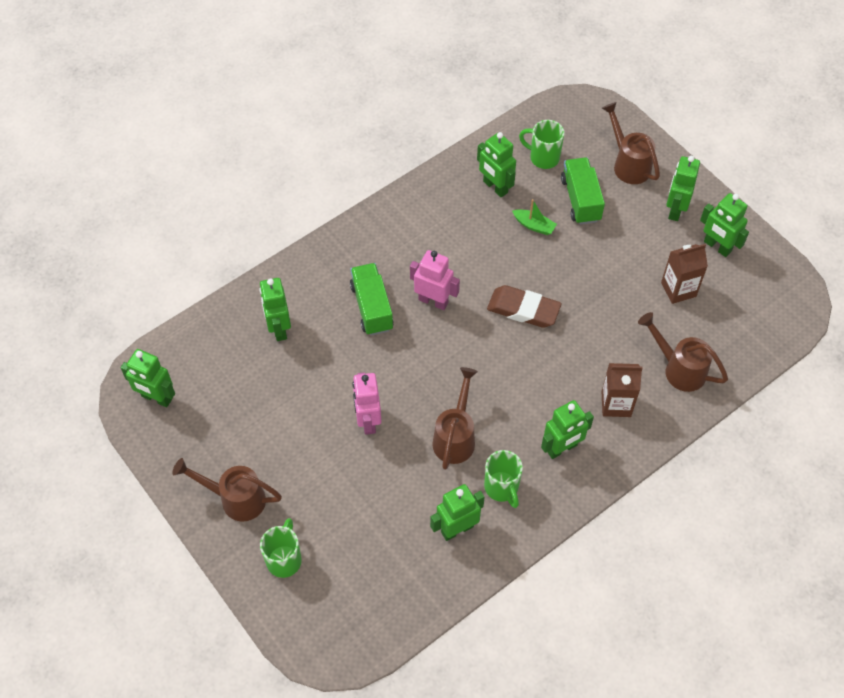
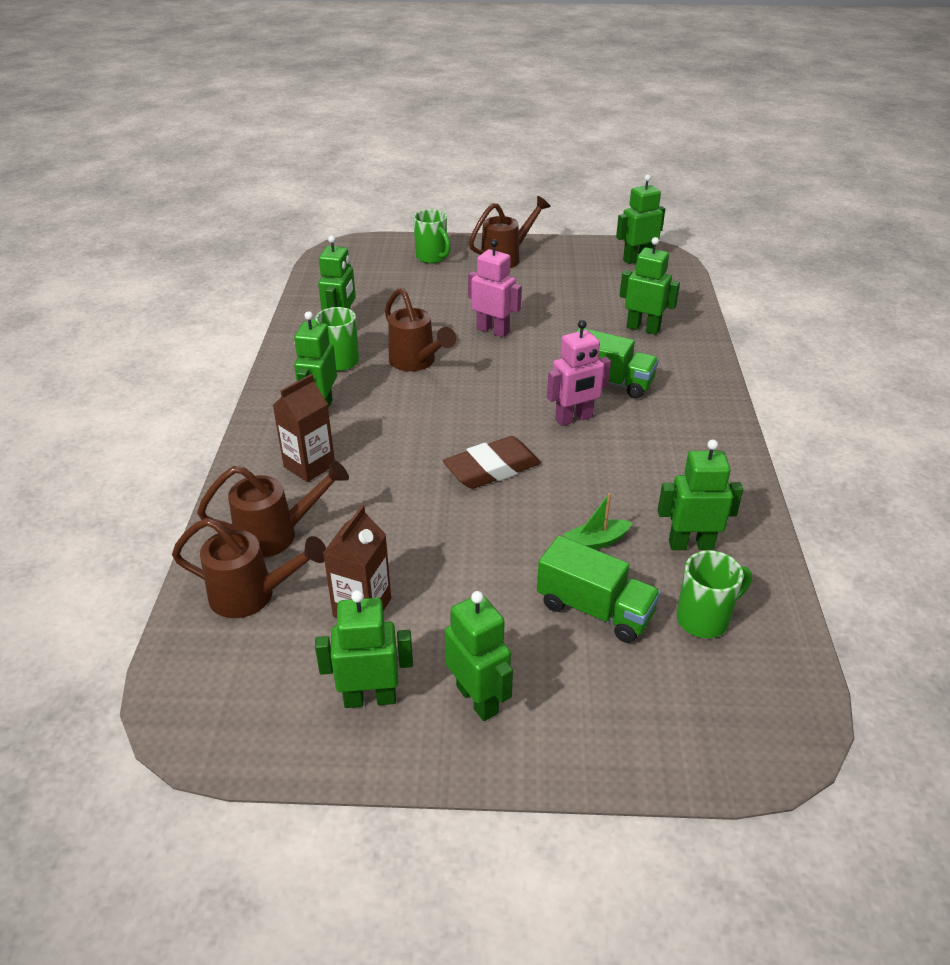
camera: 130 degrees right, 20 degrees down
brown watering can [602,102,660,184] -> brown watering can moved to [172,518,326,618]

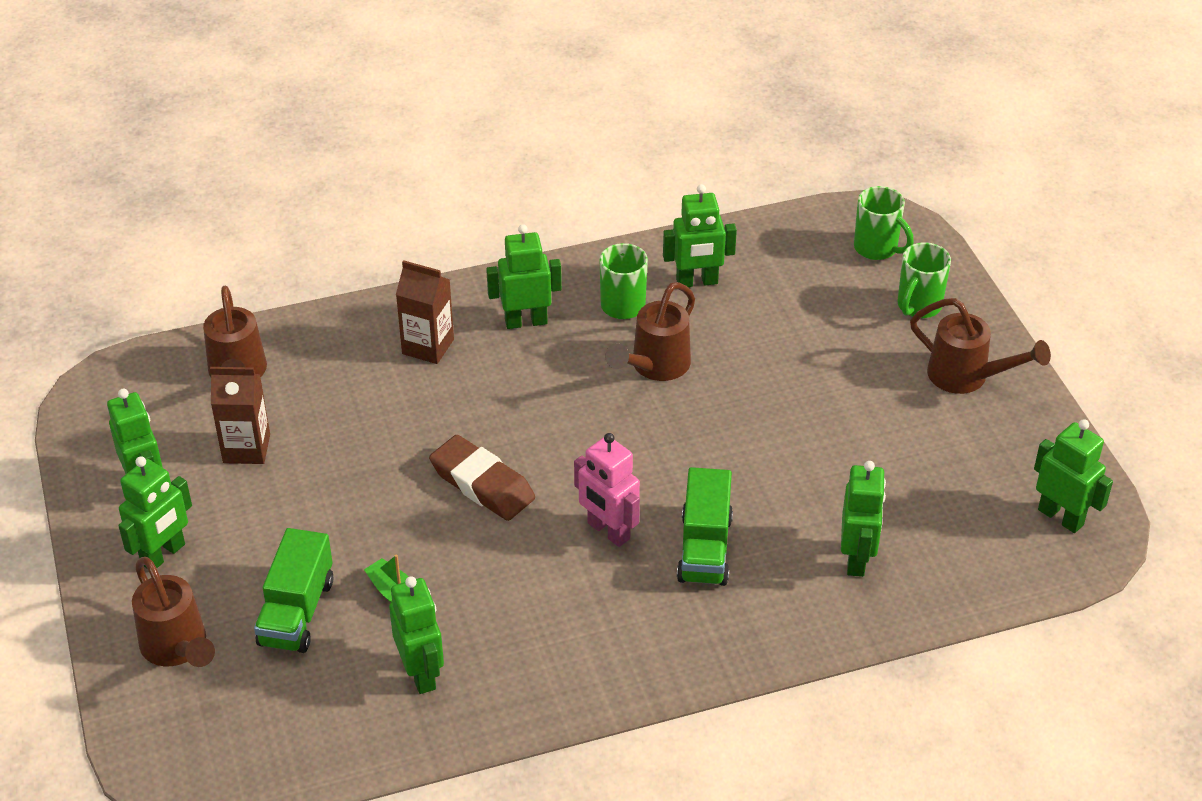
camera: 70 degrees right, 5 degrees up
brown watering can [197,460,349,558] -> brown watering can moved to [132,557,215,667]
pink robot [468,239,522,337] -> none
green mug [677,550,752,638] -> green mug moved to [854,186,914,260]

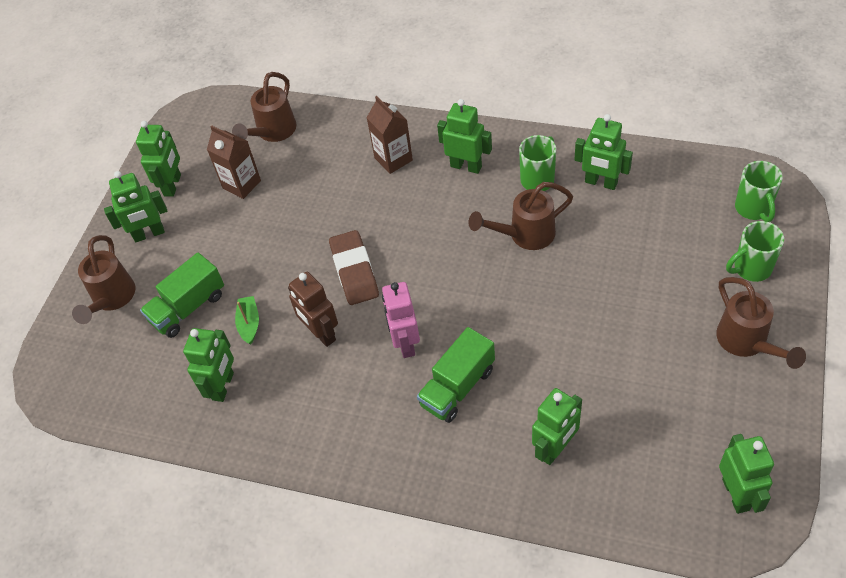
camera: 40 degrees right, 10 degrees up
none -> brown robot [288,272,338,347]

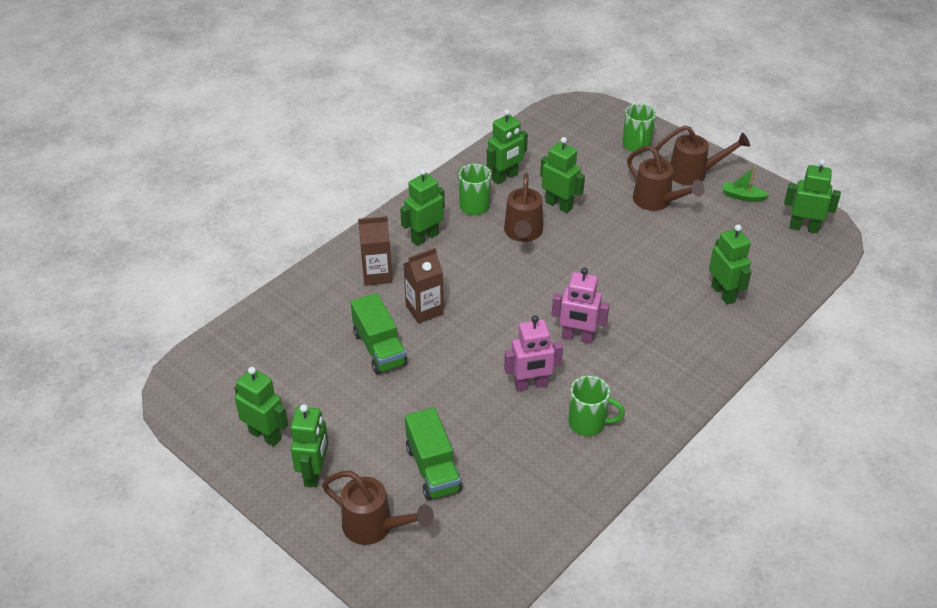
camera: 70 degrees left, 10 degrees down
green robot [183,328,234,402] -> green robot moved to [540,137,585,213]
brown carton [207,125,261,199] -> brown carton moved to [404,248,444,324]
brown watering can [232,72,296,142] -> brown watering can moved to [627,146,704,211]
green boat [235,296,259,345] -> green boat moved to [722,166,769,202]
brown robot [288,272,338,347] -> pink robot [504,315,563,391]
brown eraser [329,230,379,305] -> none
green truck [417,327,495,423] -> green truck moved to [351,293,407,375]
green mug [735,161,783,222] -> green mug moved to [568,376,625,436]

